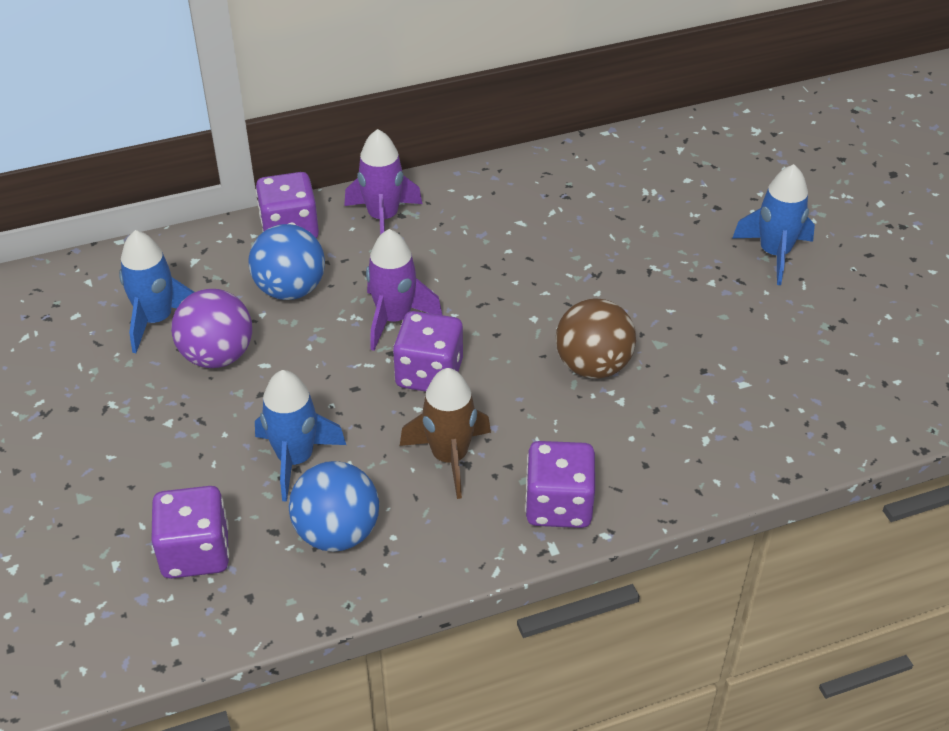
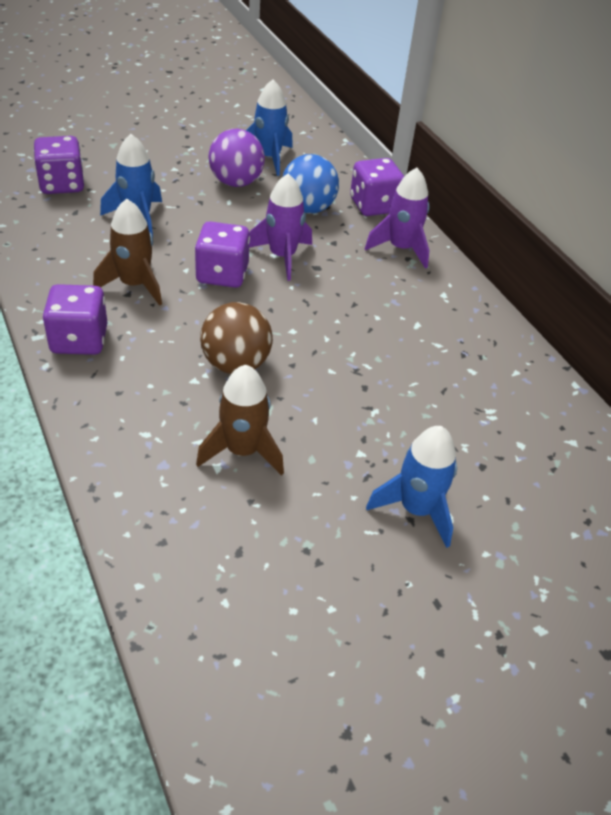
camera: 80 degrees right, 0 degrees up
blue ball [289,461,379,552] -> none
none -> brown rocket [196,365,284,476]

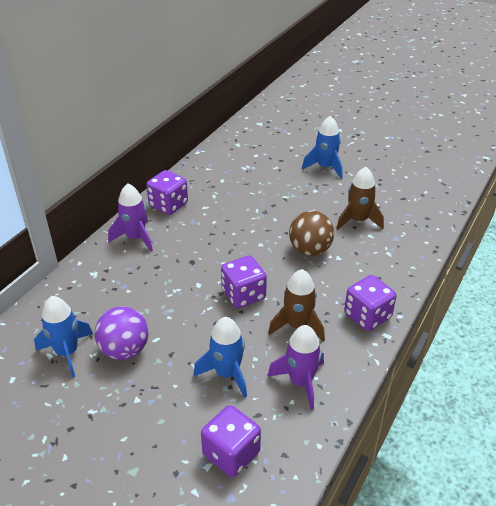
camera: 120 degrees left, 5 degrees down
purple rocket [249,173,312,281] -> purple rocket moved to [267,325,324,410]
blue ball [282,154,339,214] -> none
purple dice [350,158,404,216] -> purple dice moved to [146,170,188,215]

